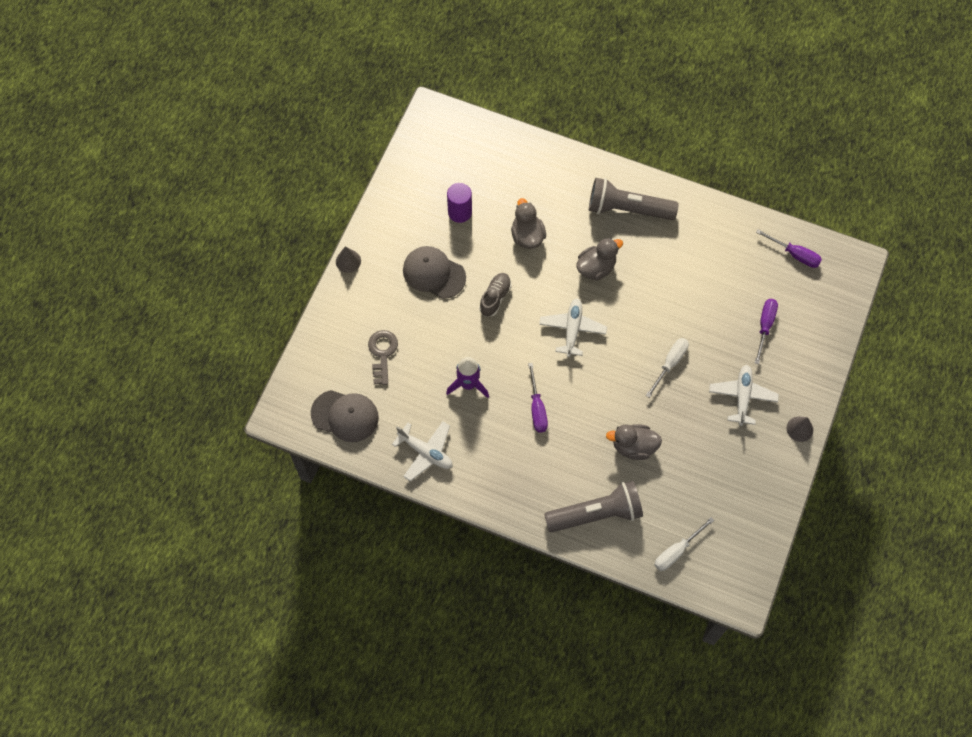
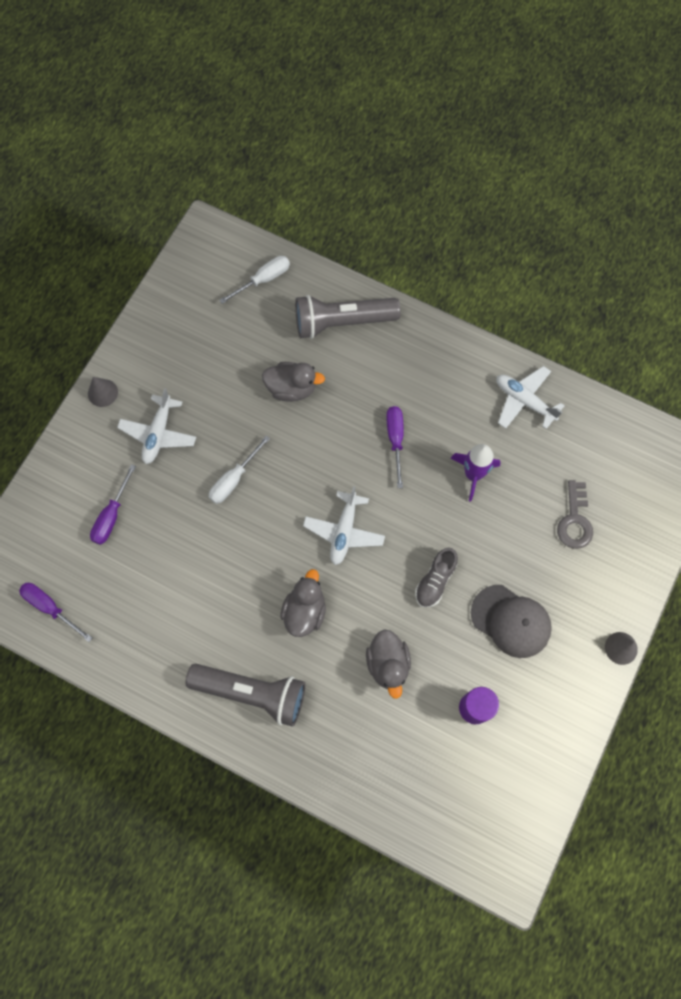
camera: 175 degrees left, 5 degrees up
grey cap [311,390,379,442] -> none
grey duck [576,238,623,280] -> grey duck turned 135 degrees clockwise [280,569,326,637]

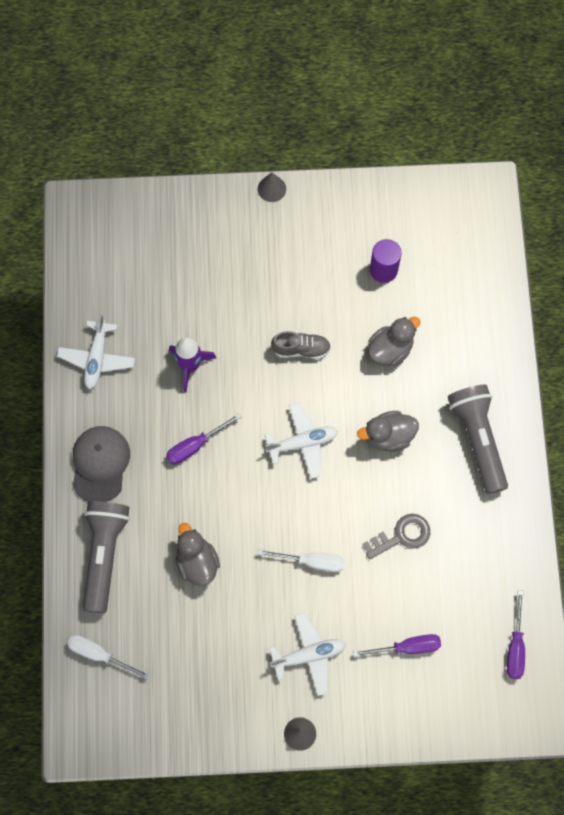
camera: 120 degrees left, 0 degrees up
grey flashlight [295,295,401,339] -> grey flashlight turned 135 degrees counterclockwise [83,501,130,613]
grey cap [471,585,552,658] -> grey cap moved to [73,426,130,502]
grey key [557,480,593,549] -> grey key moved to [363,514,430,559]

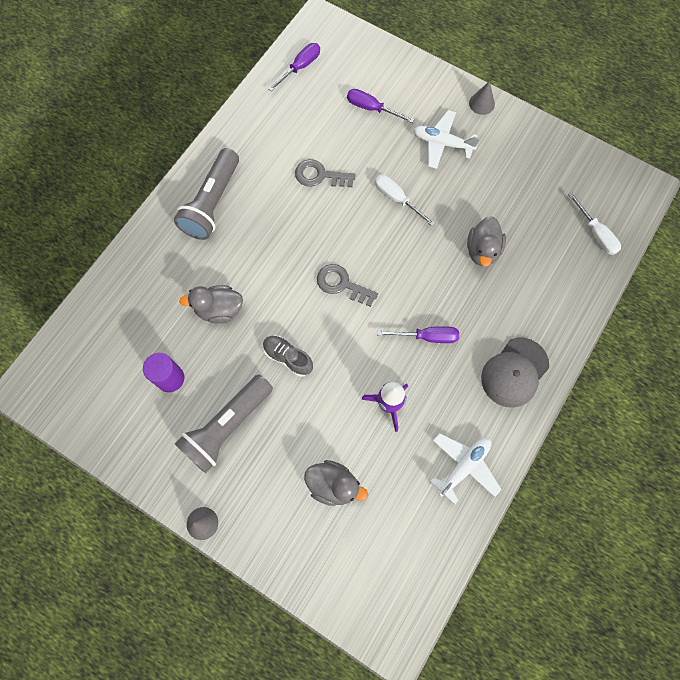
camera: 145 degrees left, 0 degrees up
grey flashlight [83,501,130,613] -> grey flashlight moved to [175,374,273,473]
white plane [265,403,338,479] -> grey key [317,264,378,307]
grey duck [357,411,419,452] -> grey duck moved to [304,460,368,506]

